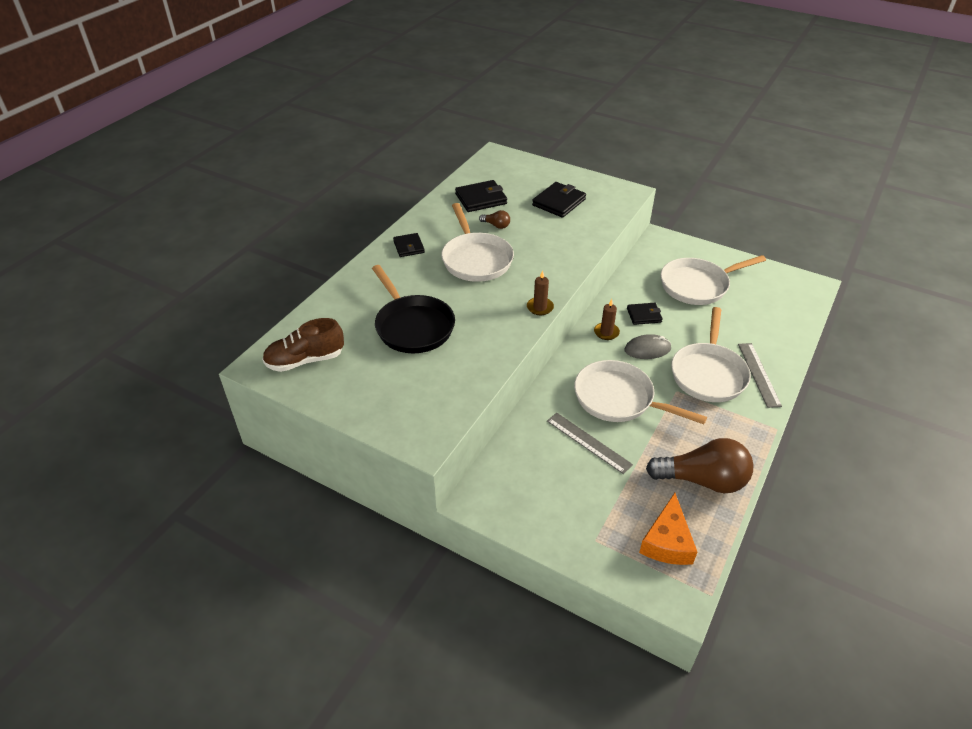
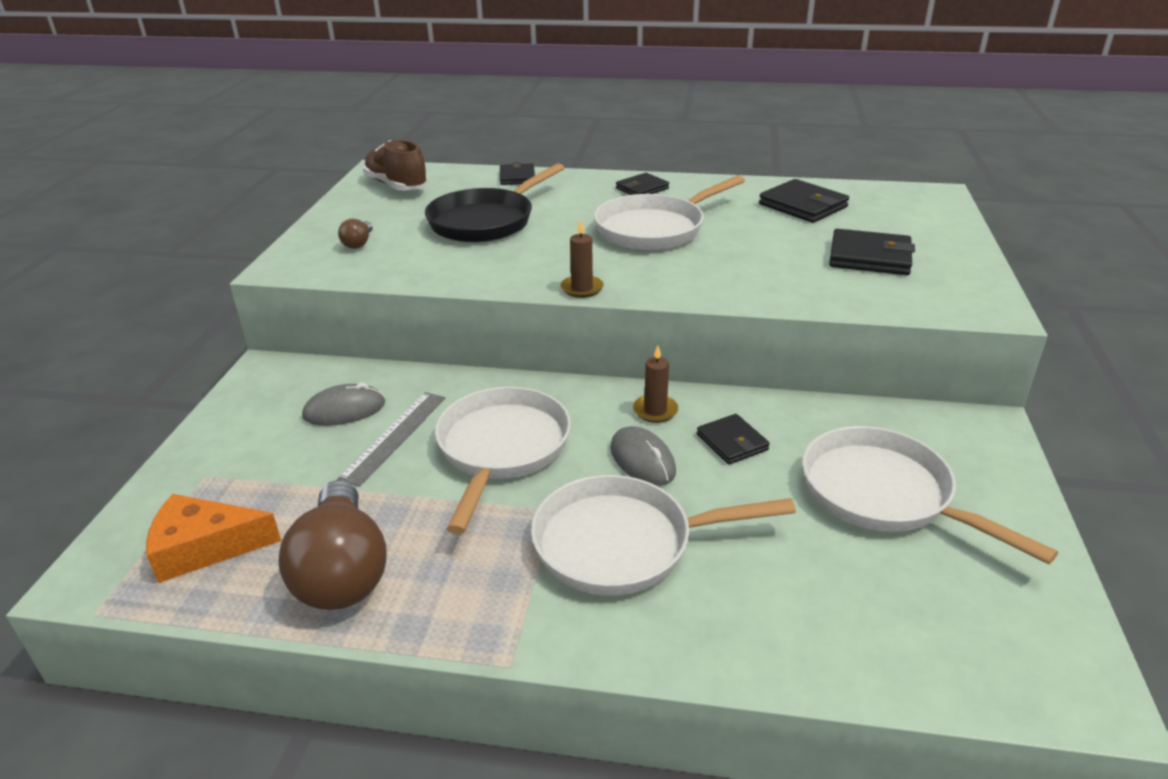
camera: 70 degrees right, 10 degrees down
brown light bulb [479,210,510,229] -> brown light bulb moved to [338,219,373,249]
grey ruler [738,343,782,408] -> none
none -> grey mouse [302,383,385,426]
none -> black wallet [500,162,535,185]

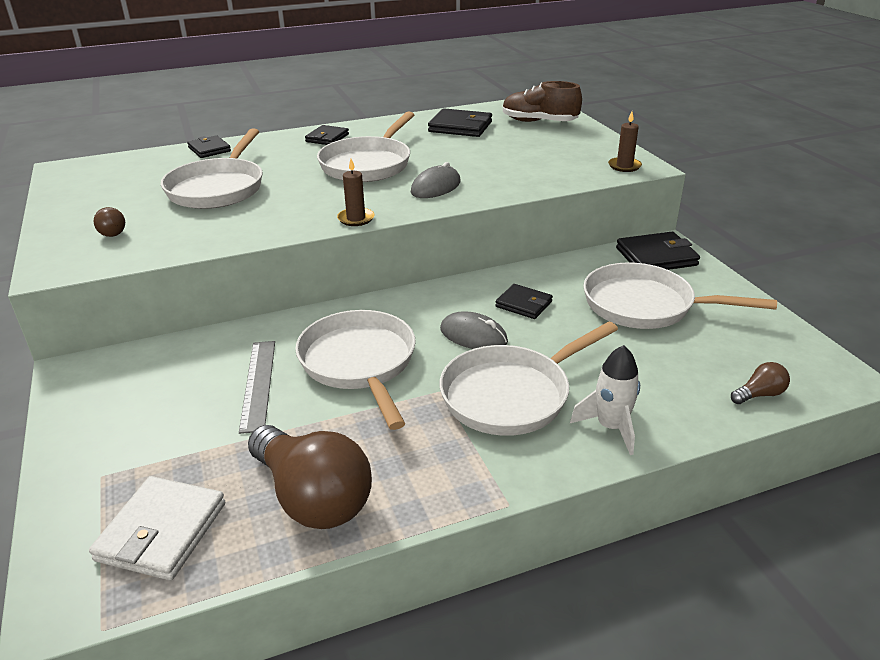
camera: 30 degrees left, 0 degrees up
orange cheese [146,494,281,583] -> white wallet [89,476,225,580]
grey mouse [302,383,385,426] -> grey mouse moved to [411,162,461,198]
brown shoe [363,140,428,191] -> brown shoe moved to [503,81,582,122]
black pan [425,163,564,242] -> white pan [161,129,263,209]
brown candle [633,346,678,423] -> brown candle moved to [608,112,642,172]
black wallet [829,229,915,275] -> black wallet moved to [616,232,700,270]
none -> white rocket [570,345,640,455]
none -> brown light bulb [731,362,790,404]

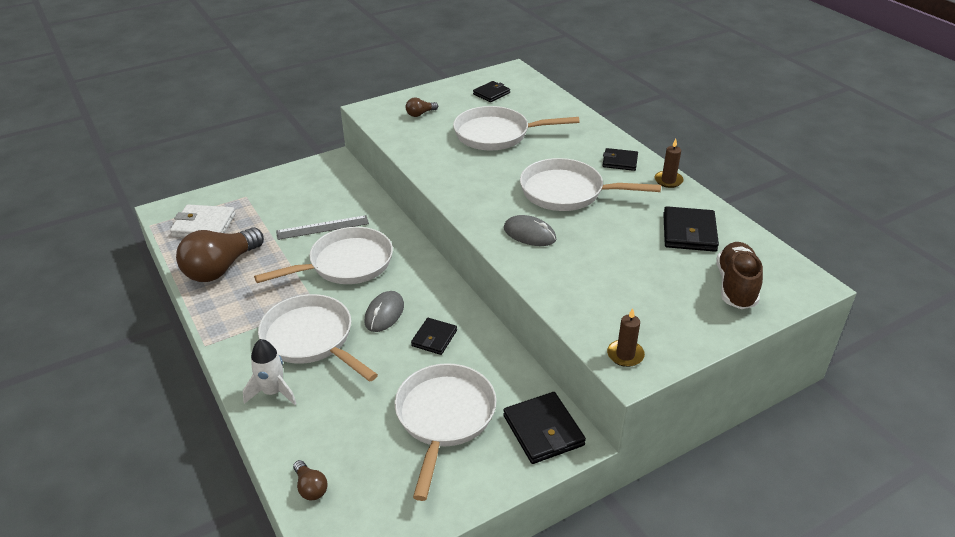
camera: 80 degrees right, 5 degrees up
black wallet [187,135,231,158] -> black wallet moved to [473,81,510,102]
brown candle [337,159,375,226] -> brown candle moved to [655,139,684,188]

